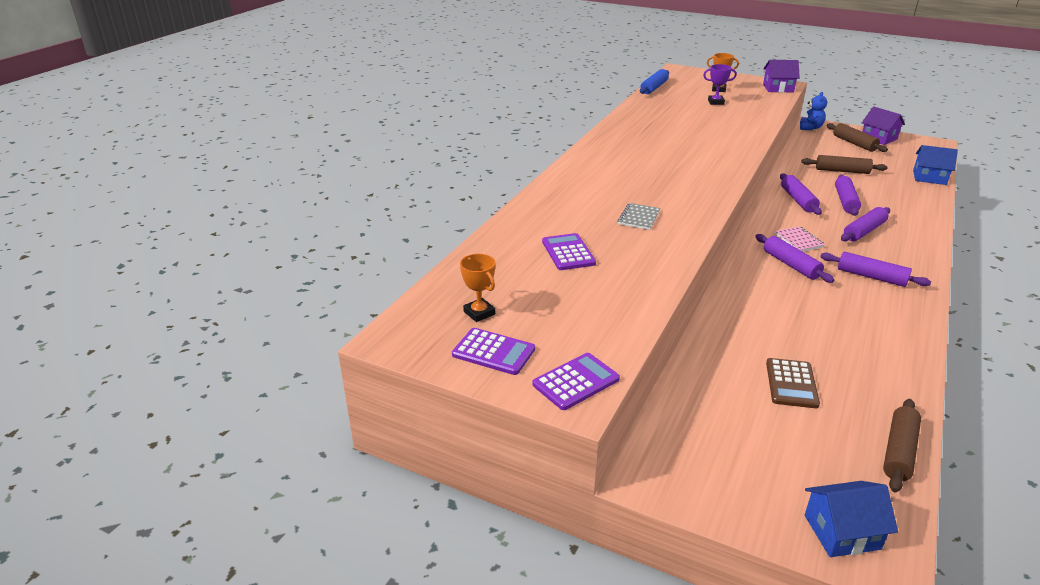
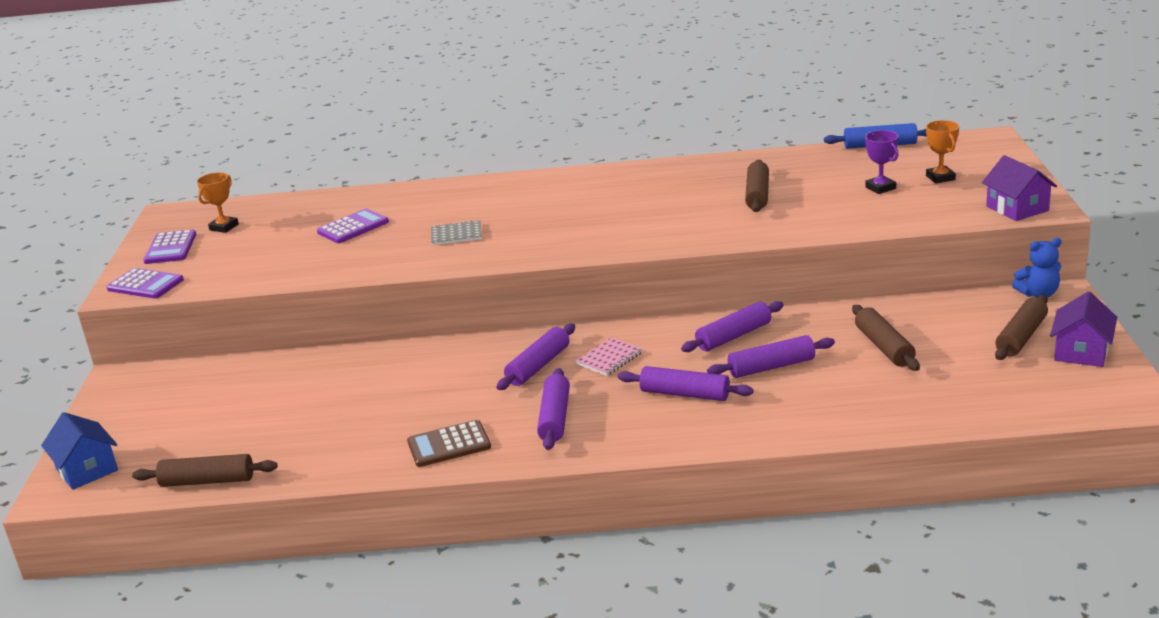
camera: 65 degrees right, 5 degrees down
brown calculator [766,358,820,408] -> brown calculator moved to [407,420,491,467]
blue house [913,145,958,185] -> none
none -> brown rolling pin [745,160,769,212]

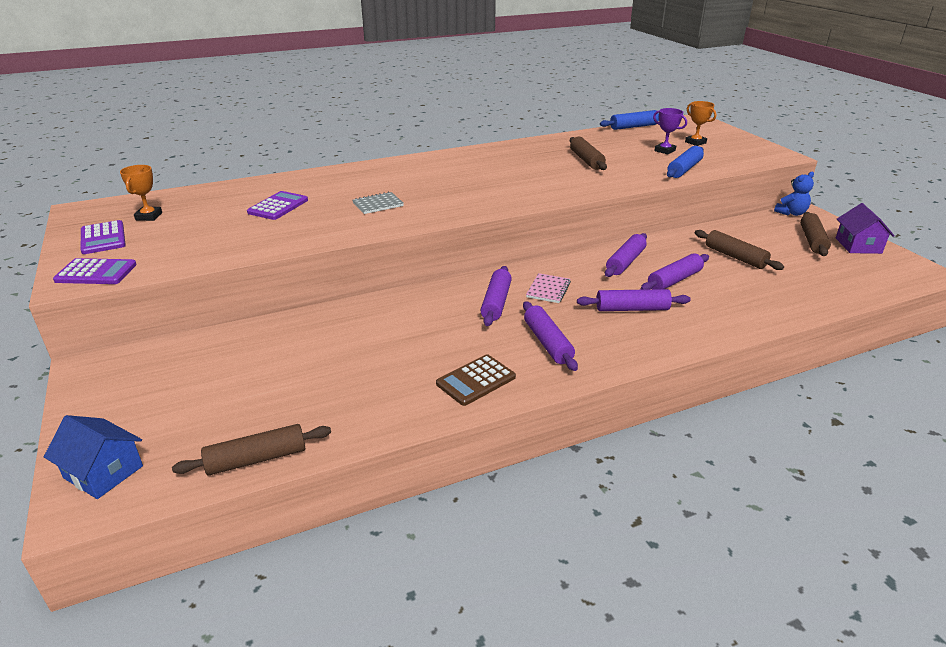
camera: 25 degrees left, 5 degrees up
purple house [982,155,1057,221] -> none
none -> blue rolling pin [667,146,704,178]

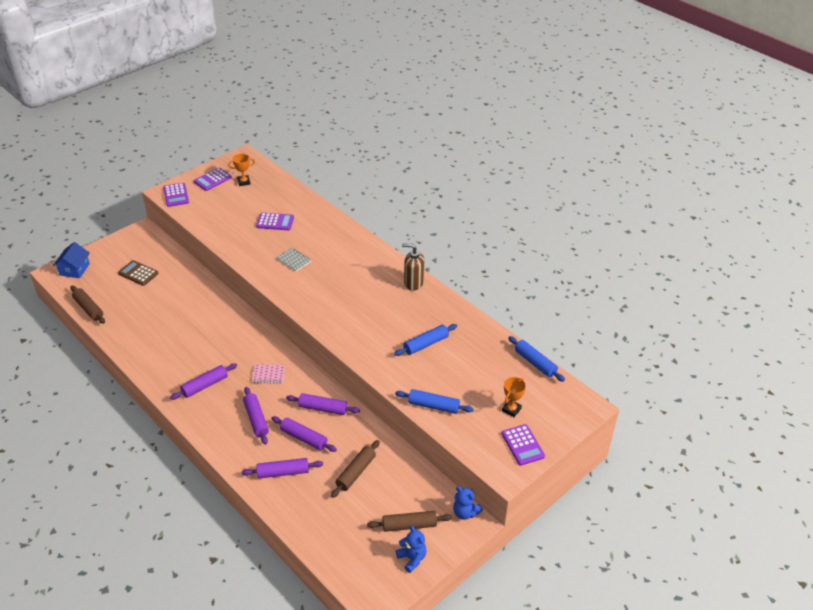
camera: 70 degrees right, 10 degrees up
brown calculator [436,354,516,406] -> brown calculator moved to [118,260,159,286]
purple rolling pin [480,266,512,326] -> purple rolling pin moved to [242,458,323,478]
brown rolling pin [570,137,607,170] -> blue rolling pin [394,324,457,356]
purple trophy [653,108,687,154] -> none
purple house [836,203,895,254] -> blue teddy bear [396,526,427,573]
none -> brown soap dispenser [402,243,424,291]
none -> purple calculator [502,424,545,466]

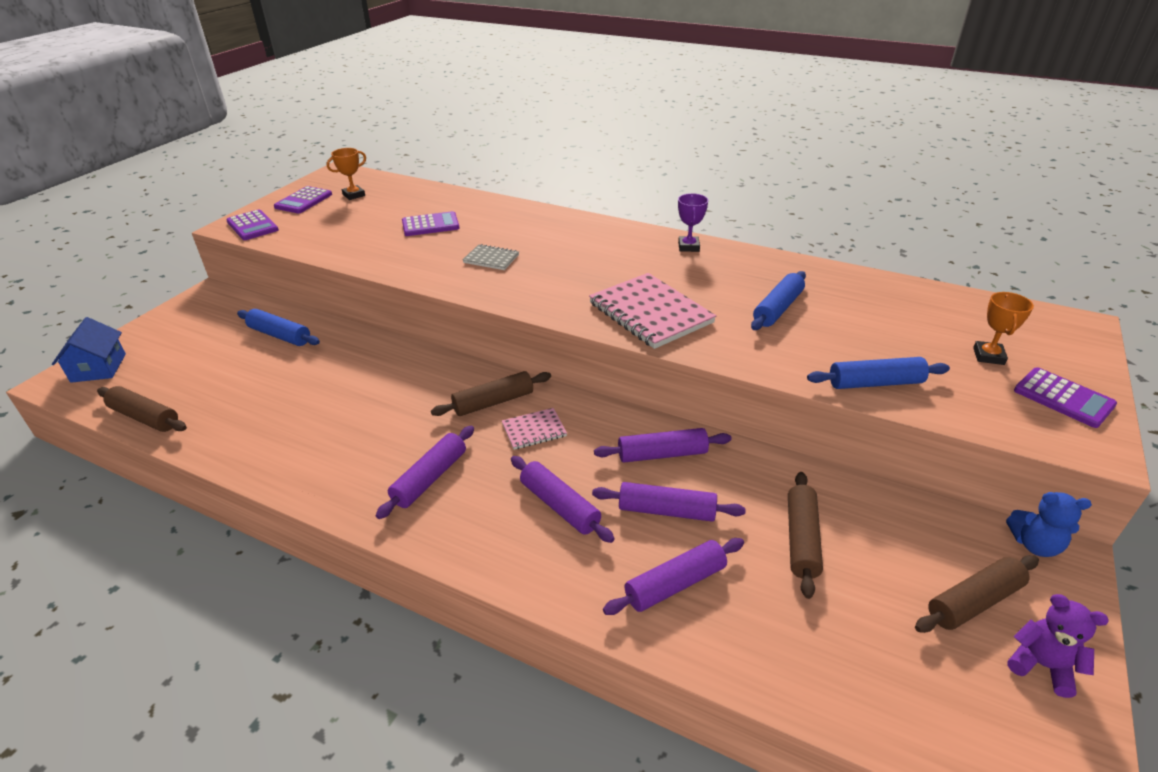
camera: 20 degrees left, 5 degrees down
brown calculator [118,260,159,286] -> none
blue teddy bear [396,526,427,573] -> purple teddy bear [1007,594,1109,698]
brown soap dispenser [402,243,424,291] -> purple trophy [678,193,708,252]
blue rolling pin [508,336,565,382] -> blue rolling pin moved to [237,309,320,346]
none -> brown rolling pin [431,371,551,416]
none -> pink notebook [589,273,716,349]

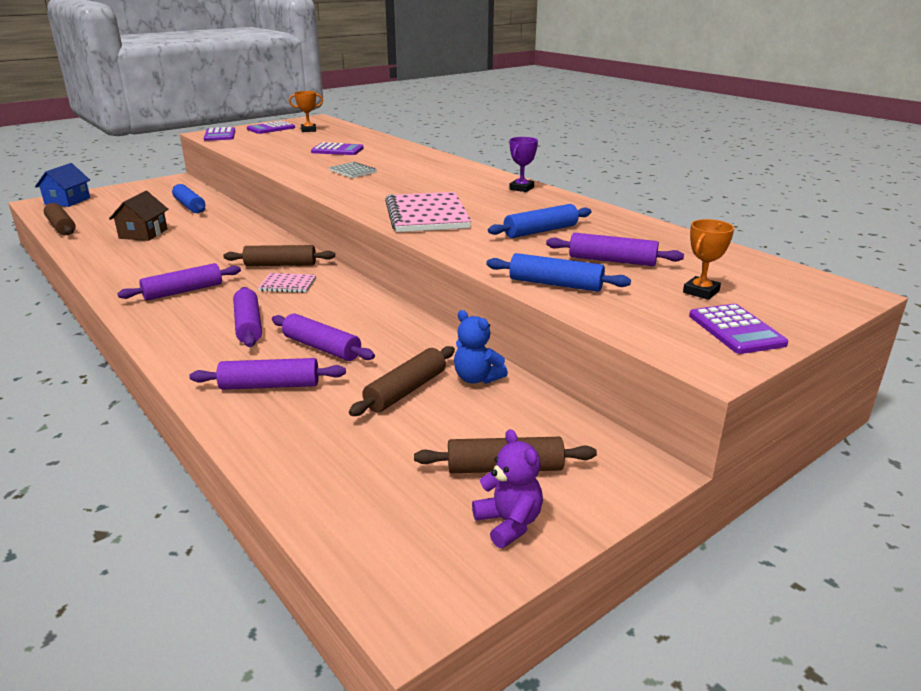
camera: 25 degrees right, 10 degrees down
purple rolling pin [594,428,732,463] -> purple rolling pin moved to [546,233,684,266]
blue teddy bear [1006,492,1092,557] -> blue teddy bear moved to [454,310,508,384]
none -> brown house [109,191,168,241]

